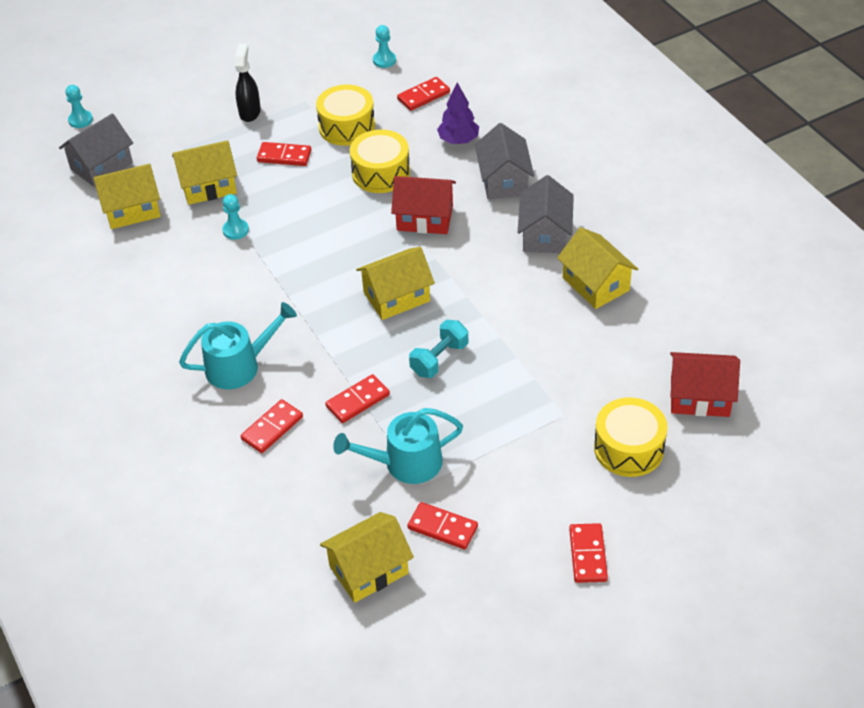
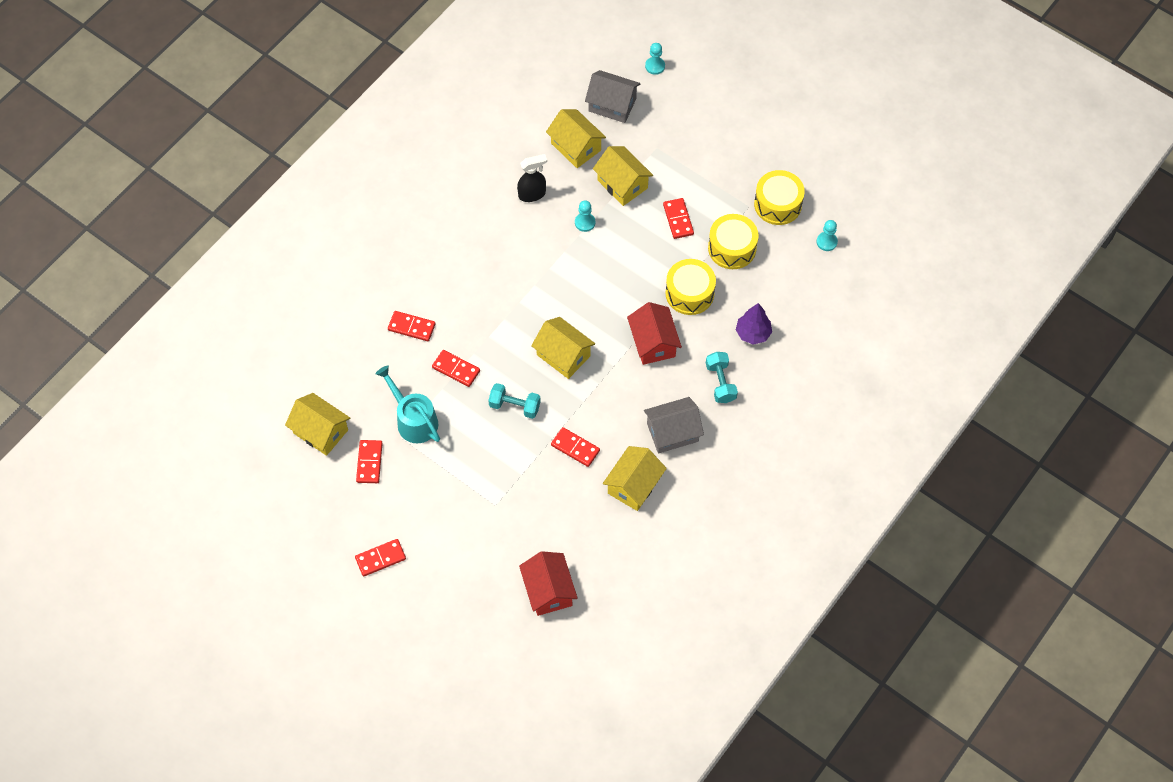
camera: 65 degrees right, 15 degrees up
turquoise watering can [179,302,297,390] -> none
black spray bottle [235,44,261,122] -> black spray bottle moved to [517,154,547,202]
red domino [397,77,450,111] -> red domino moved to [551,427,600,467]
grey house [475,123,534,199] -> turquoise dumbbell [706,352,738,403]
yellow drum [594,397,668,477] -> yellow drum moved to [754,170,805,225]

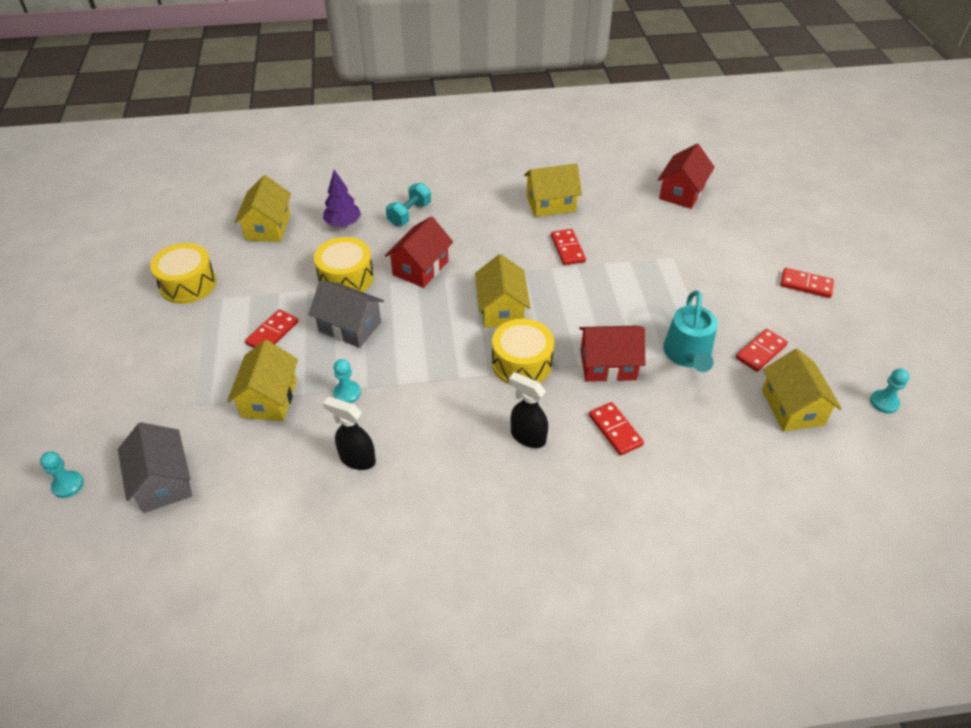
camera: 135 degrees left, 15 degrees down
red domino [432,350,480,387] -> red house [579,326,645,382]
turquoise dumbbell [488,383,541,419] -> none
yellow house [546,109,606,168] -> yellow house moved to [234,175,291,242]
grey house [644,397,704,454] -> grey house moved to [308,280,384,348]
yellow drum [708,214,759,269] -> yellow drum moved to [492,319,554,385]
turquoise pawn [817,220,838,251] -> turquoise pawn moved to [870,368,909,414]
none -> black spray bottle [509,372,548,448]

